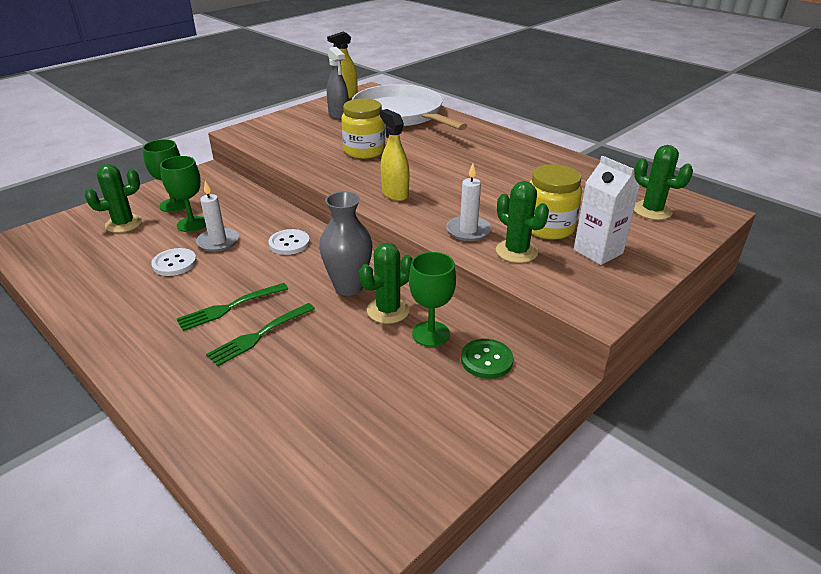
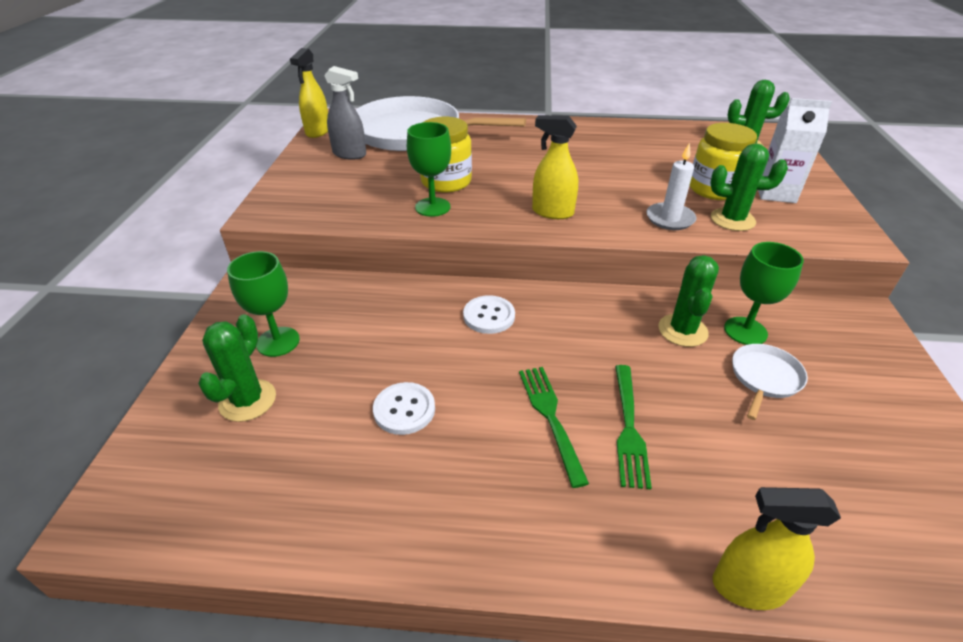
camera: 40 degrees left, 5 degrees up
green goblet [160,156,206,232] -> green goblet moved to [407,122,451,217]
green fork [177,283,288,331] -> green fork turned 150 degrees clockwise [519,367,589,488]
white candle [196,181,239,252] -> none
grey vase [319,191,373,296] -> none
green button [461,339,513,379] -> none
none -> yellow spray bottle [713,487,841,610]
none -> white pan [732,344,808,420]

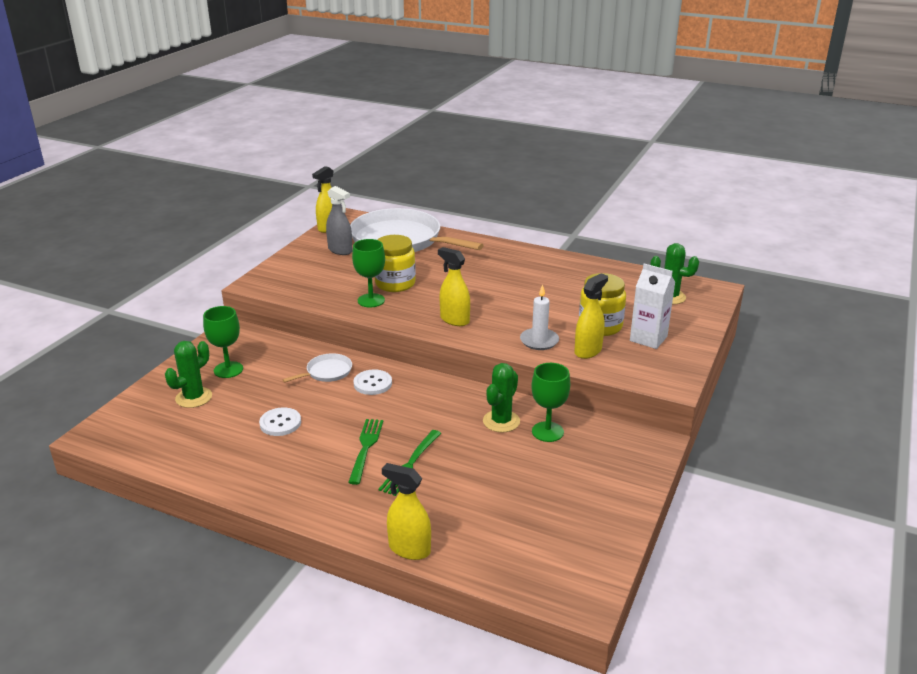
camera: 20 degrees right, 10 degrees down
green cactus [710,144,788,231] -> yellow spray bottle [574,273,608,359]
white pan [732,344,808,420] -> white pan moved to [282,353,352,383]

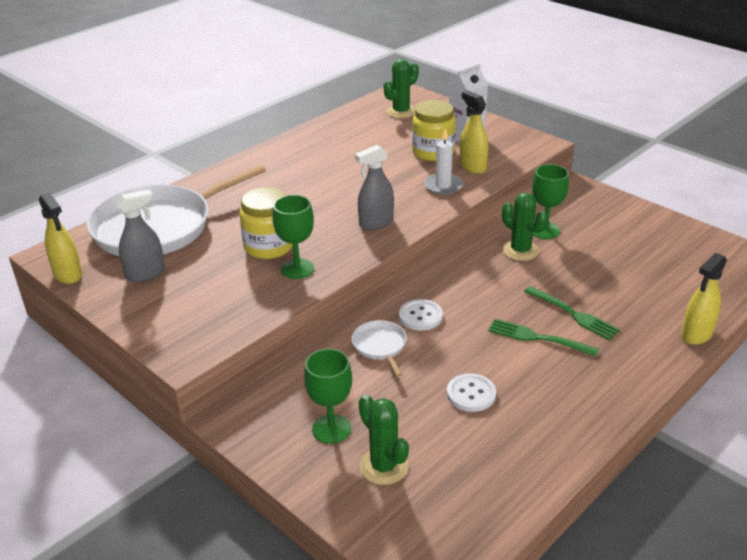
camera: 70 degrees left, 5 degrees up
yellow spray bottle [438,247,470,326] -> grey spray bottle [355,145,394,230]

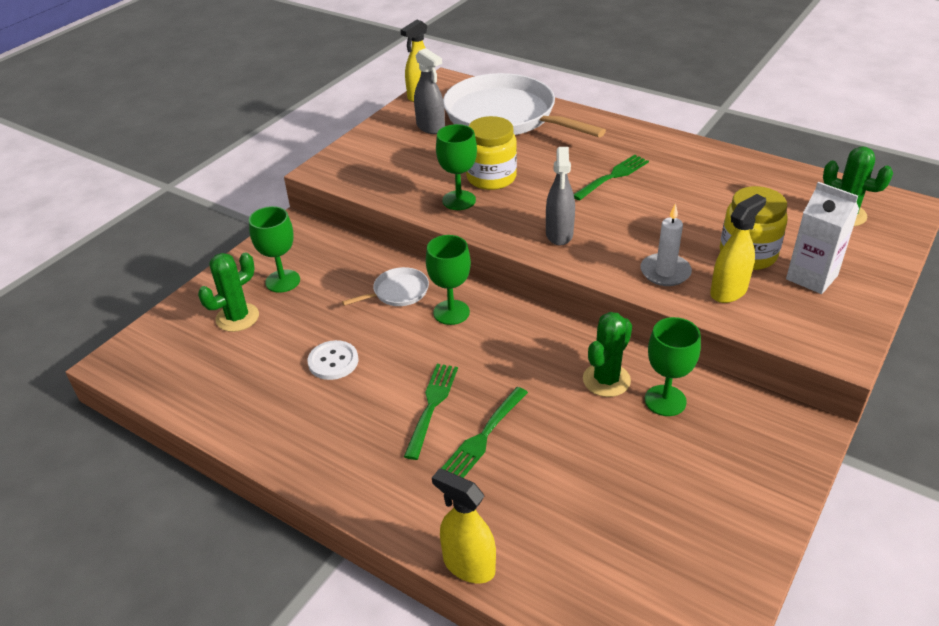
camera: 80 degrees right, 5 degrees up
grey spray bottle [355,145,394,230] -> grey spray bottle turned 135 degrees counterclockwise [546,147,575,246]
white button [399,299,443,331] -> green goblet [426,235,471,325]
none -> green fork [574,155,649,201]

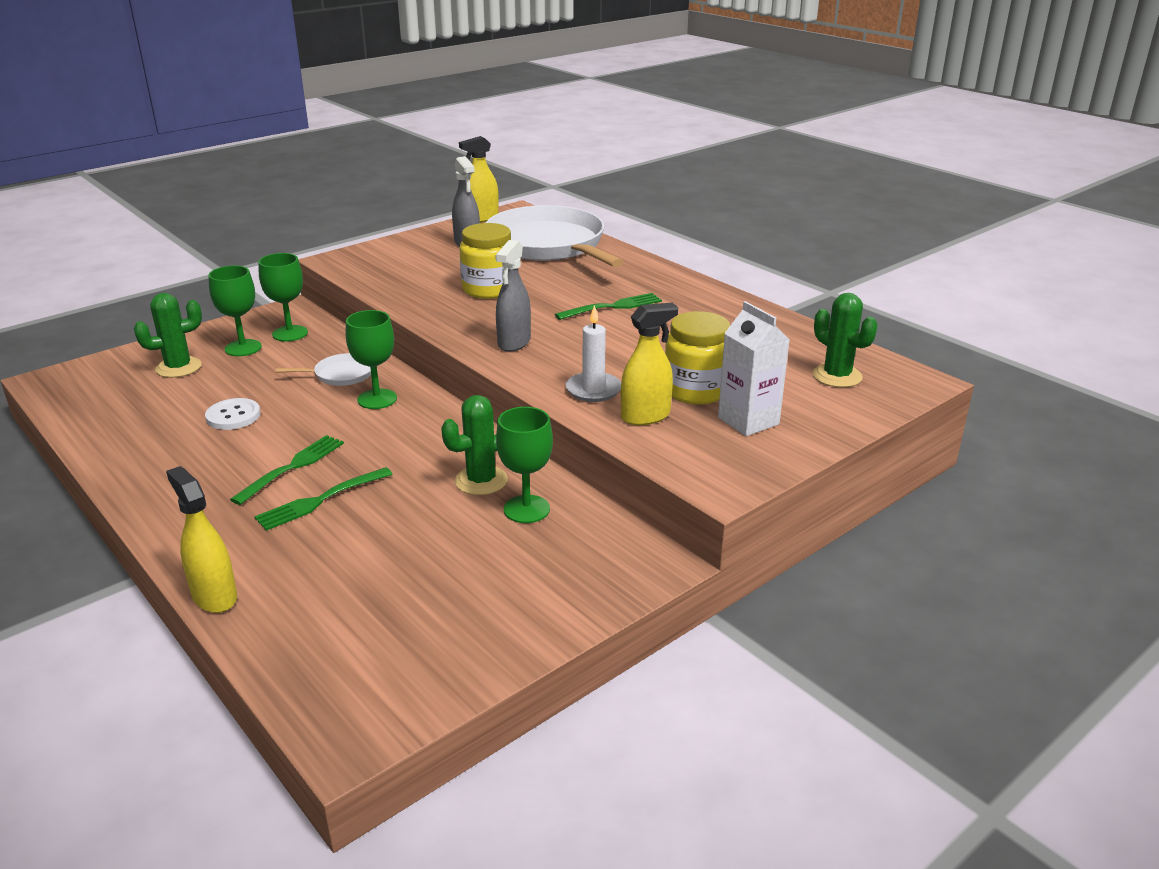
camera: 15 degrees right, 10 degrees down
green goblet [436,124,477,210] -> green goblet moved to [259,253,308,342]

